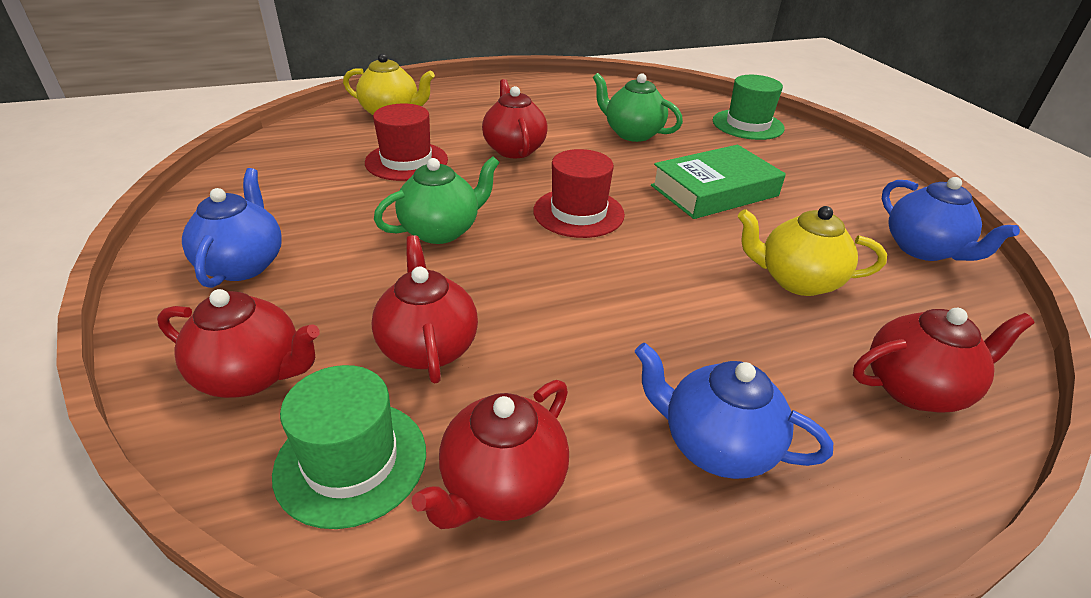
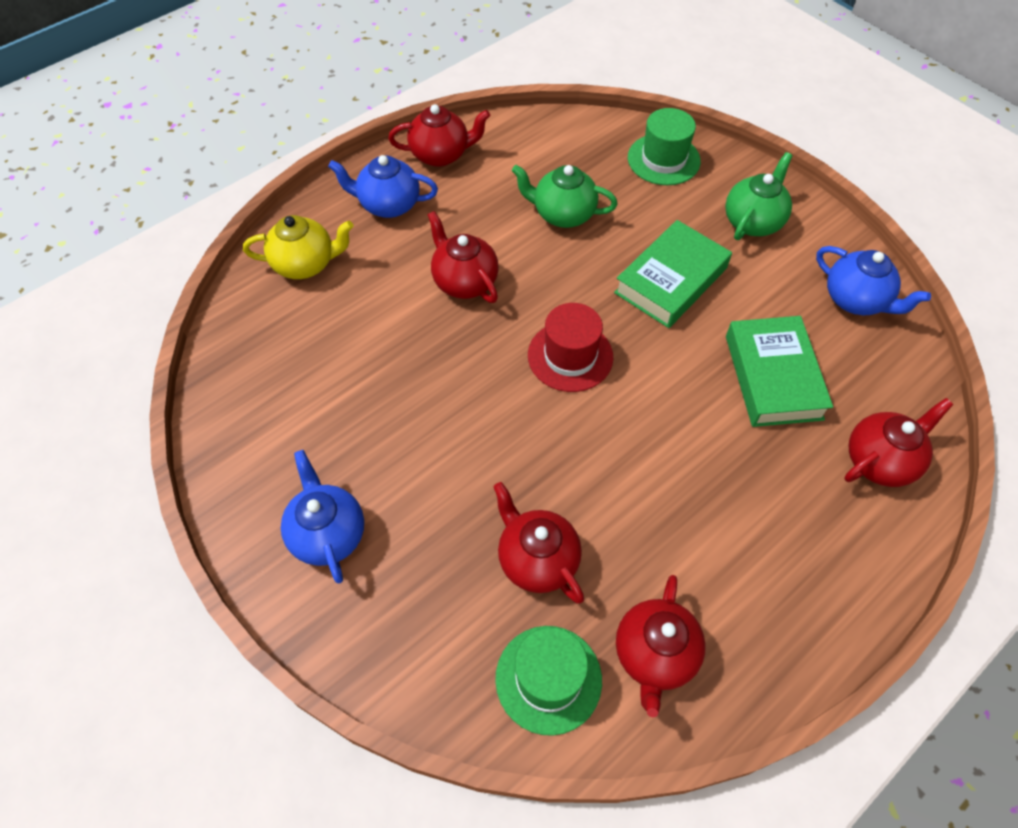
camera: 20 degrees left, 20 degrees up
red teapot [157,289,319,398] -> red teapot moved to [388,104,491,167]
red hat [365,103,448,181] -> none
green teapot [374,156,500,244] -> green teapot moved to [725,152,793,240]
blue teapot [635,343,833,479] -> blue teapot moved to [328,155,438,218]
yellow teapot [738,206,887,296] -> green book [726,316,833,427]

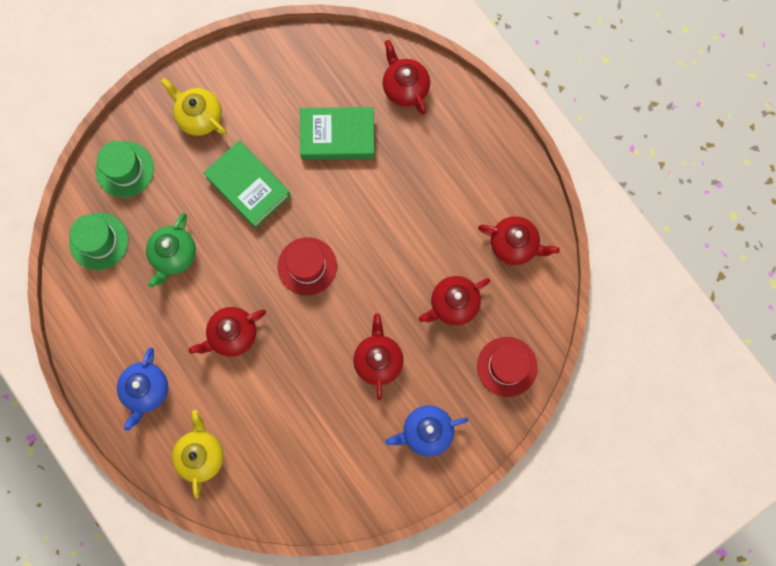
camera: 85 degrees left, 20 degrees up
red teapot [388,104,491,167] -> red teapot moved to [353,313,404,400]
green hat [495,626,602,736] -> green hat moved to [69,213,128,270]
green teapot [725,152,793,240] -> yellow teapot [161,78,227,136]
blue teapot [816,246,931,315] -> none
none -> red hat [477,337,538,397]

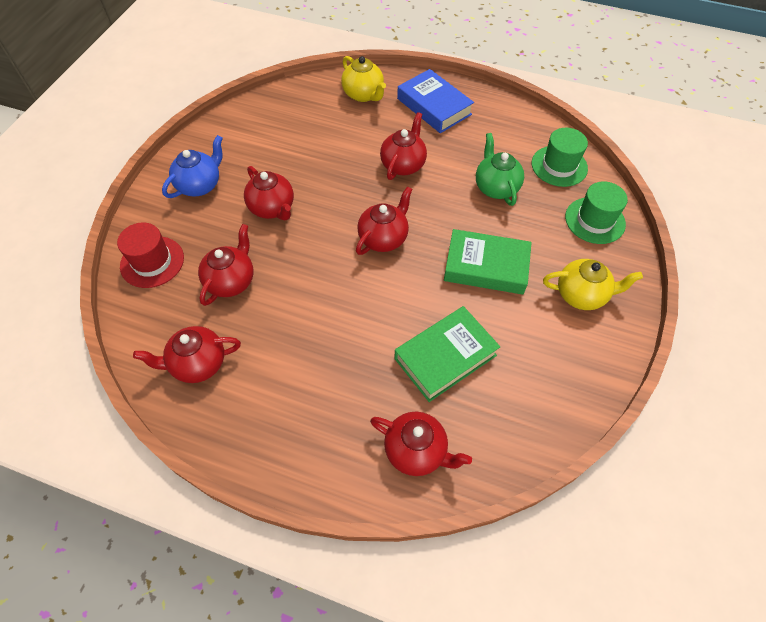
camera: 145 degrees right, 20 degrees down
blue teapot [117,348,168,431] -> blue book [397,69,474,133]
red hat [278,237,337,296] -> red teapot [356,186,413,255]

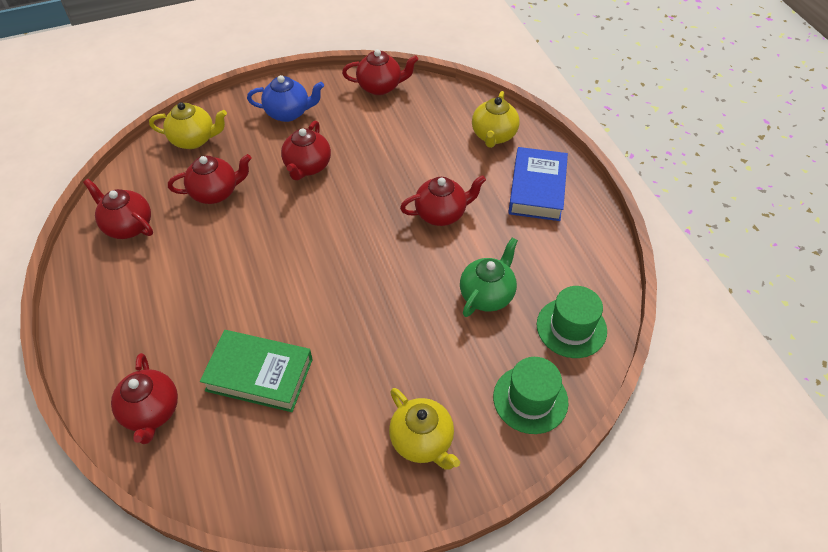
camera: 50 degrees right, 5 degrees down
red hat [117,222,184,288] -> yellow teapot [149,102,227,149]
red teapot [356,186,413,255] -> red teapot moved to [342,49,418,95]
green book [444,229,532,295] -> none

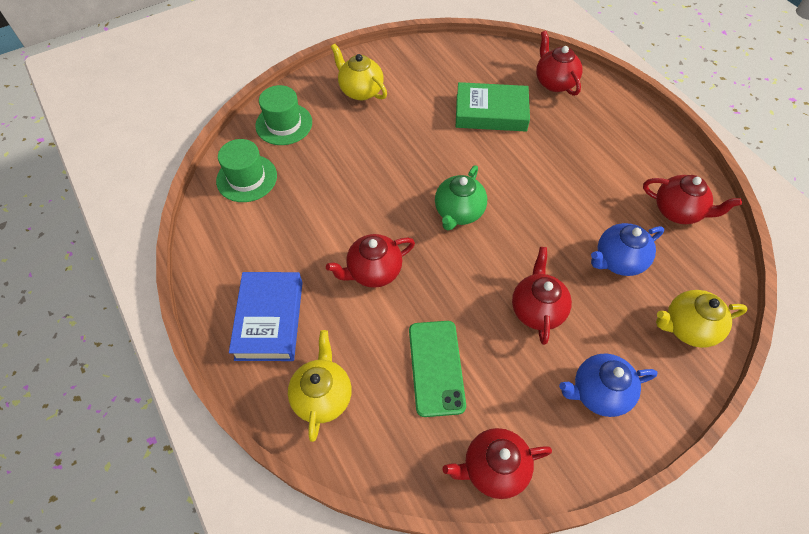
camera: 170 degrees right, 5 degrees up
red teapot [168,154,252,204] -> blue teapot [591,223,664,276]
green teapot [460,238,518,317] -> green teapot moved to [435,165,487,230]
none -> green phone [409,321,466,417]

